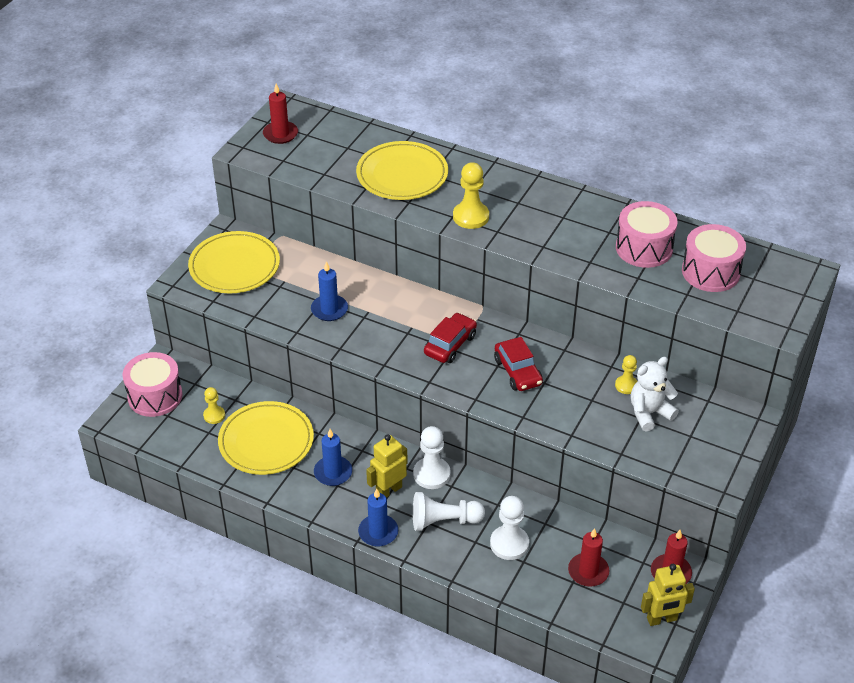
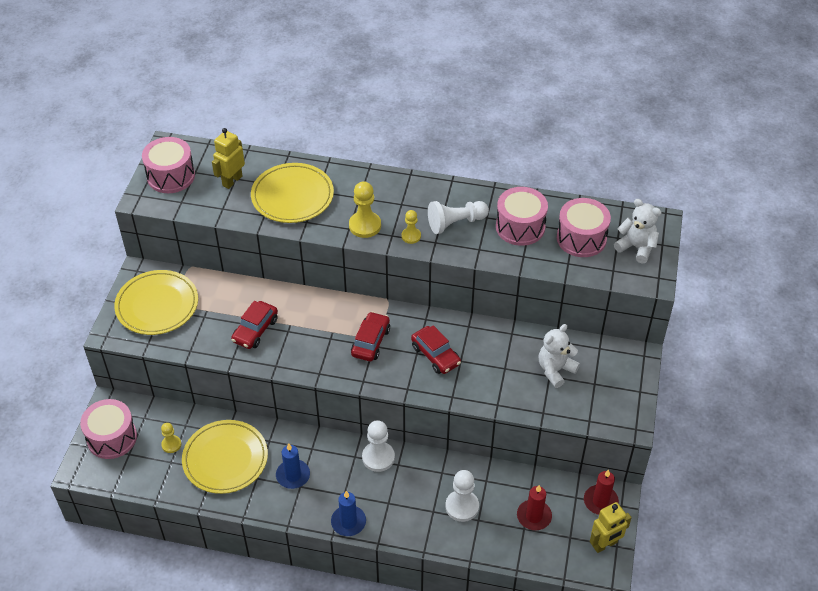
camera: 15 degrees left, 5 degrees up
red candle [263,84,298,144] -> pink drum [142,137,195,193]
blue candle [311,262,348,321] -> red car [231,301,278,349]
yellow robot [366,434,407,498] -> yellow robot moved to [212,128,245,189]
white pawn [413,492,485,531] -> white pawn moved to [428,201,489,234]
yellow pawn [615,355,637,394] -> yellow pawn moved to [401,210,421,244]
none -> white teddy bear [614,199,662,264]

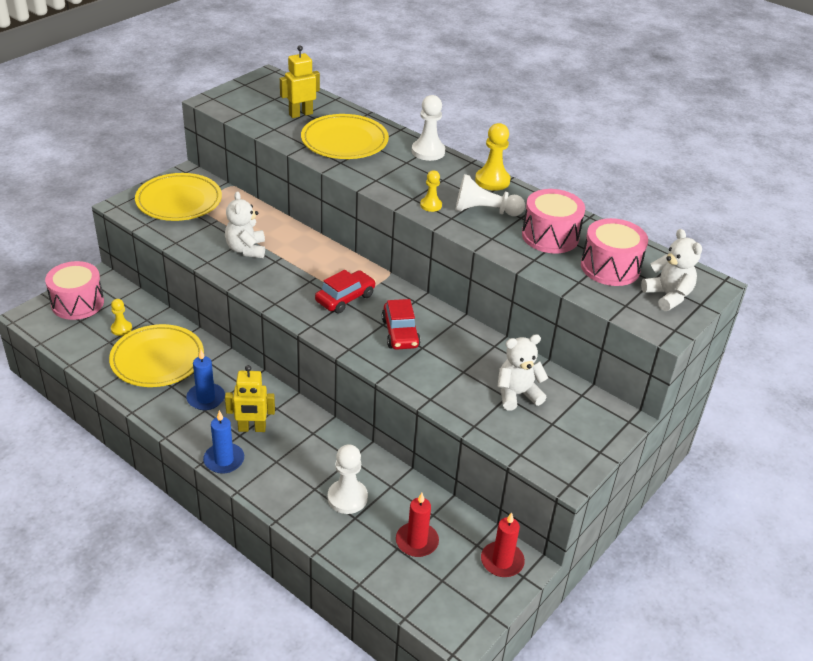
camera: 25 degrees right, 10 degrees down
pink drum [142,137,195,193] -> none
red car [231,301,278,349] -> white teddy bear [225,191,265,258]
yellow pawn [349,181,381,238] -> yellow pawn moved to [475,123,511,191]
white pawn [362,420,395,472] -> white pawn moved to [412,95,445,161]
yellow robot [590,502,632,553] -> yellow robot moved to [225,365,275,432]

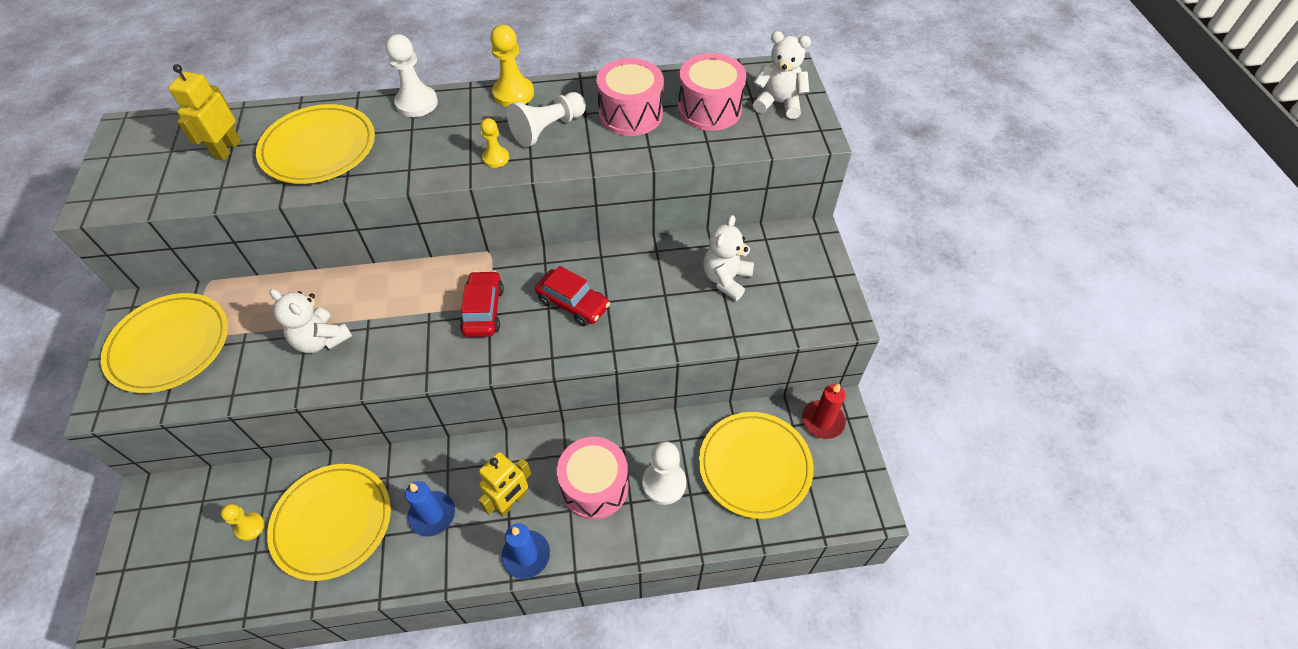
camera: 45 degrees left, 15 degrees up
pink drum [45,261,104,320] -> pink drum moved to [557,437,629,520]
red candle [396,493,439,557] -> yellow plate [699,412,814,519]

